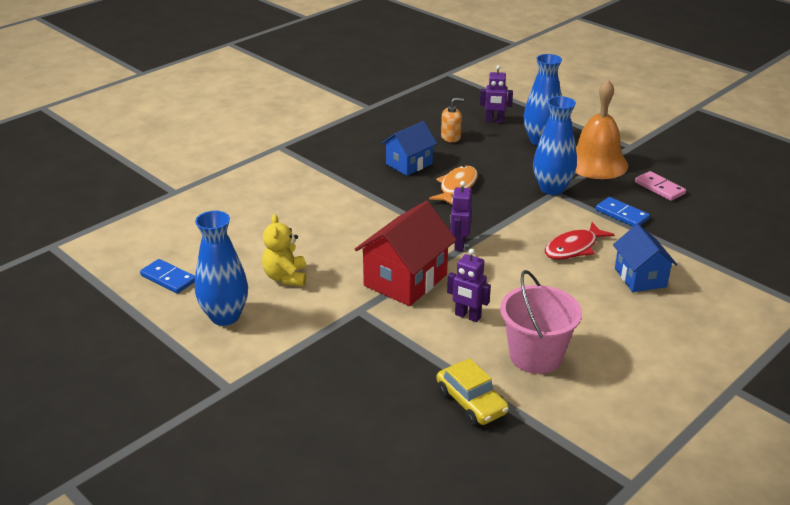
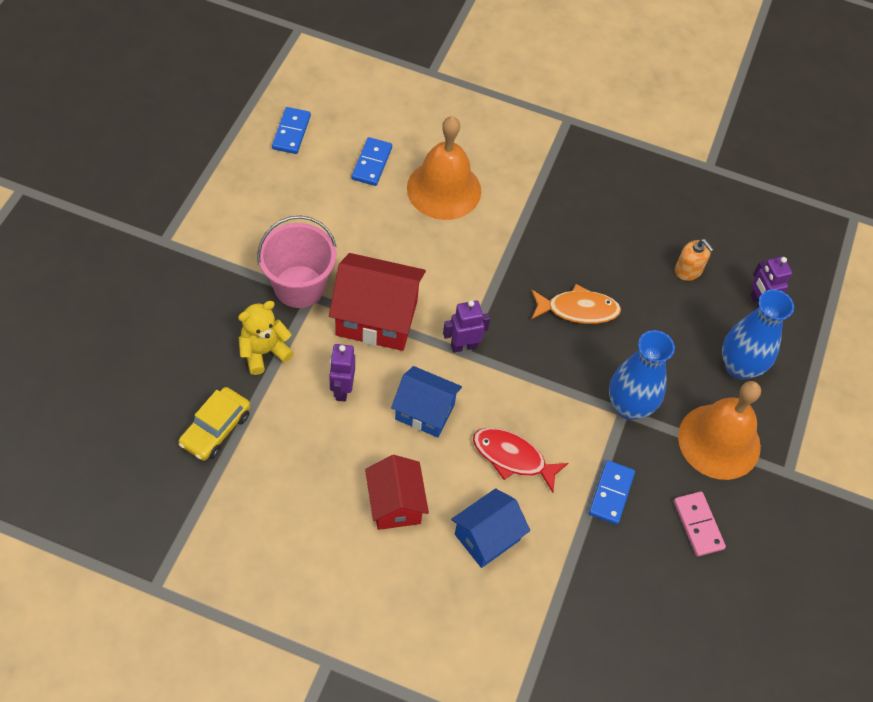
camera: 60 degrees right, 25 degrees up
blue vase [195,211,248,326] -> none
yellow teddy bear [262,214,306,286] -> yellow teddy bear moved to [238,301,294,375]
blue house [382,121,437,176] -> blue house moved to [391,366,462,438]
pink bucket [500,270,582,374] -> pink bucket moved to [257,215,336,308]
pink domino [635,171,686,201] -> pink domino turned 45 degrees counterclockwise [674,491,726,556]
none -> blue domino [352,137,392,186]
none -> red house [365,455,429,530]
none -> orange bell [407,116,481,220]

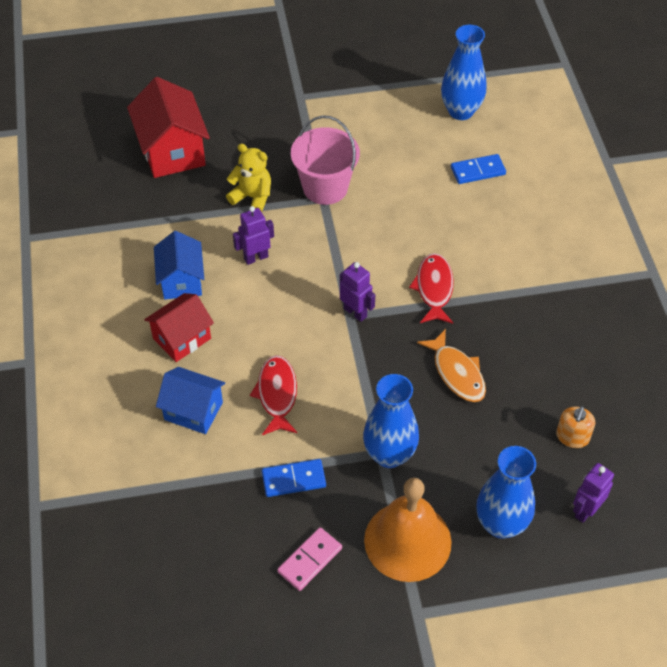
camera: 65 degrees right, 5 degrees down
yellow car [179,387,250,461] -> none
blue domino [272,107,311,154] -> blue vase [441,25,486,120]
red house [329,253,426,351] -> red house moved to [127,77,210,178]
blue house [391,366,462,438] -> blue house moved to [154,231,204,299]
orange bell [407,116,481,220] -> none
none -> red fish [409,253,454,324]

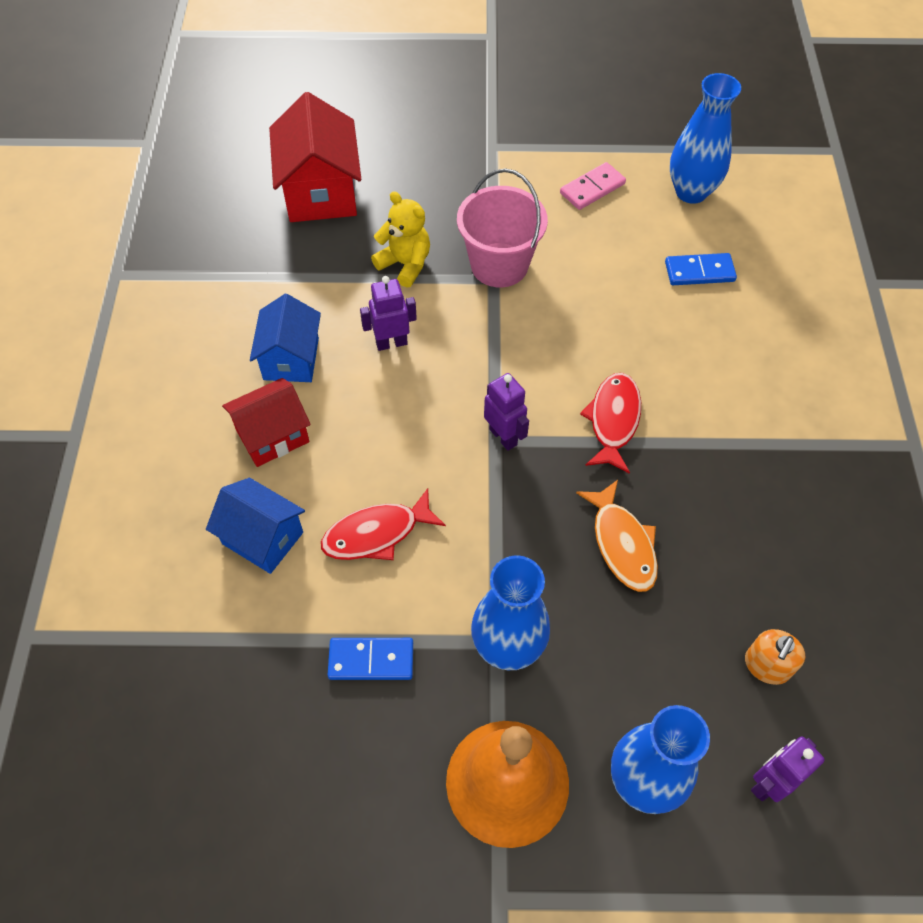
camera: 10 degrees right, 5 degrees up
red fish [250,355,297,435] -> red fish turned 120 degrees counterclockwise [321,488,446,560]
pink domino [277,527,342,591] -> pink domino moved to [560,162,626,210]

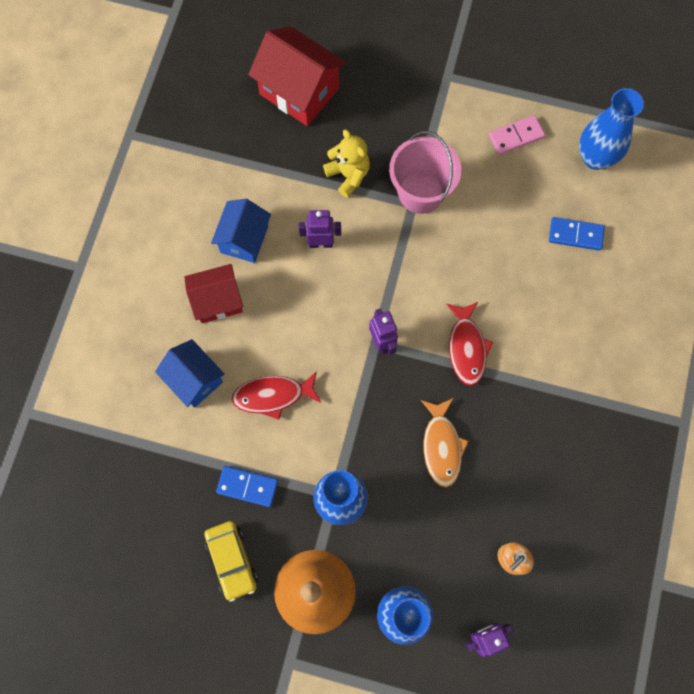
camera: 15 degrees right, 15 degrees up
red house [269,92,361,222] -> red house turned 60 degrees counterclockwise [248,26,346,126]
red fish [580,373,641,474] -> red fish turned 150 degrees clockwise [447,302,493,386]
none -> yellow car [204,521,258,602]

